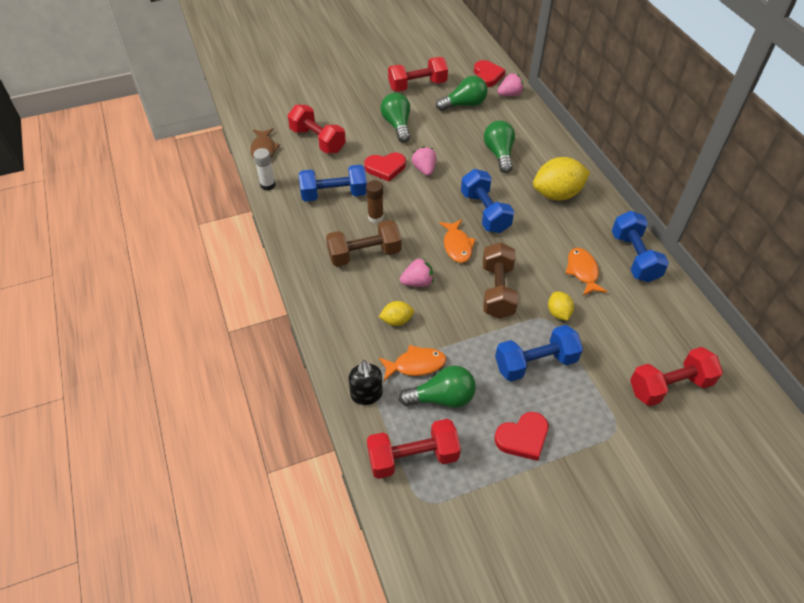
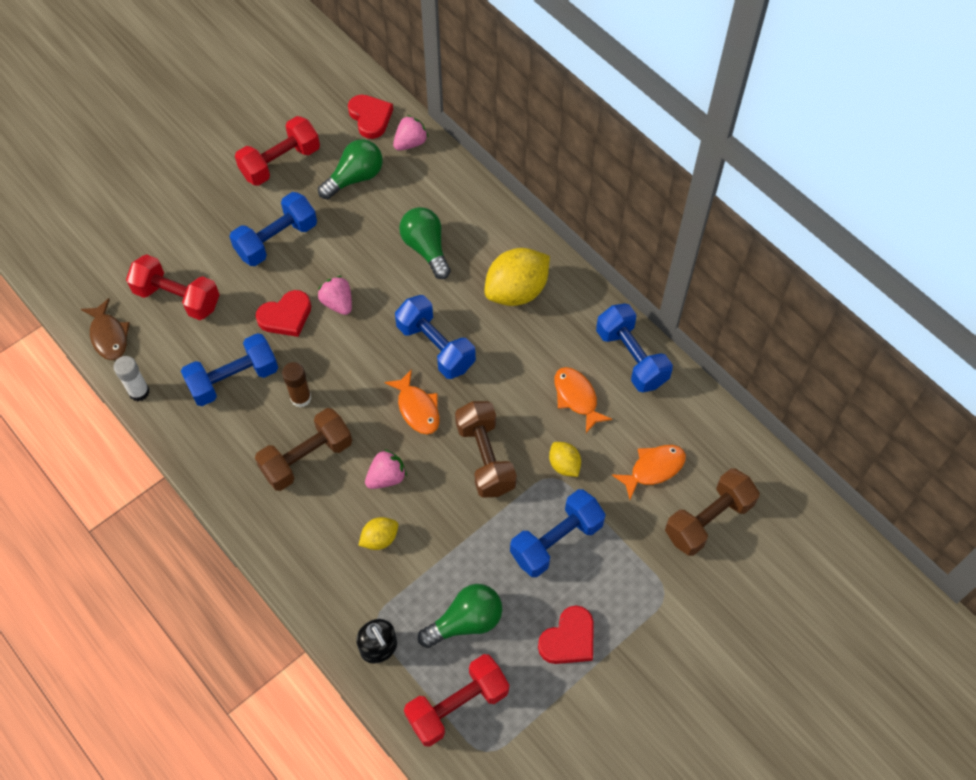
camera: 20 degrees left, 10 degrees up
orange fish [379,345,446,381] -> orange fish moved to [612,445,686,499]
green light bulb [380,93,410,142] -> blue dumbbell [229,192,317,266]
red dumbbell [630,347,723,406] -> brown dumbbell [665,468,760,556]

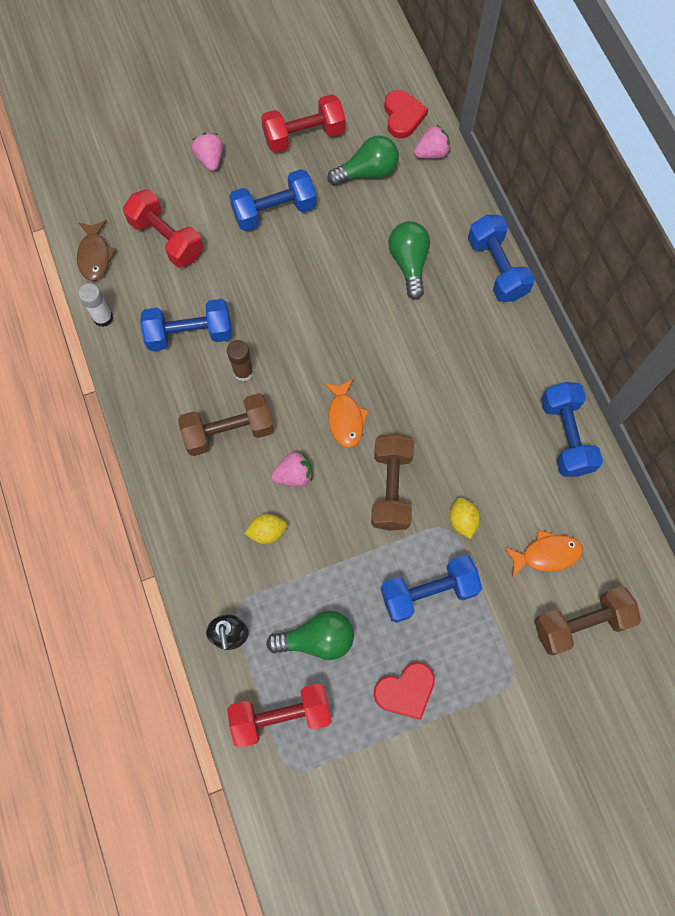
camera: 20 degrees right, 10 degrees up
red heart [256,290,311,337] -> none
pink strawberry [318,276,352,315] -> pink strawberry moved to [192,133,223,171]
blue dumbbell [395,295,476,379] -> blue dumbbell moved to [468,215,535,302]
yellow lemon [485,248,550,306] -> none
orange fish [555,367,612,433] -> none

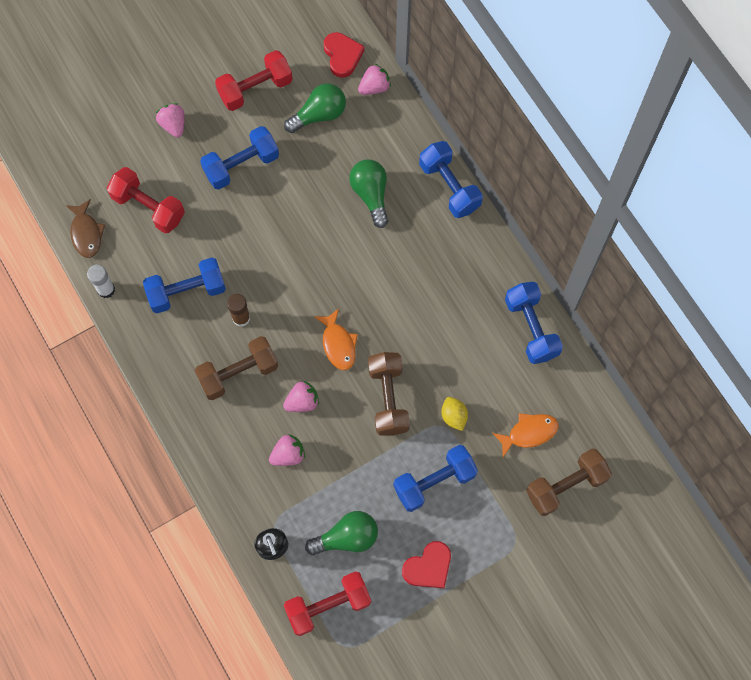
camera: 10 degrees left, 0 degrees up
yellow lemon [244,514,287,544] -> pink strawberry [269,434,305,466]

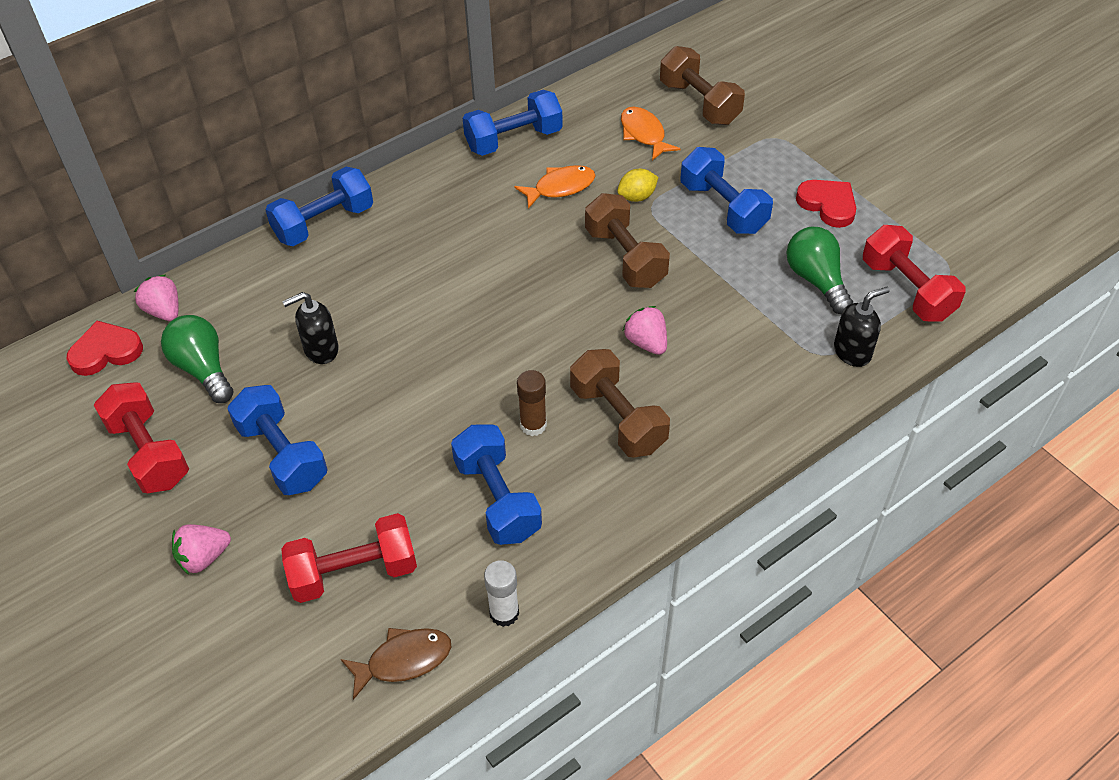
camera: 95 degrees left, 20 degrees down
red dumbbell [107,167,185,233] -> red dumbbell turned 45 degrees clockwise [282,513,417,603]
pink strawberry [269,434,305,466] -> none
orange fish [314,309,358,370] -> orange fish moved to [514,165,595,209]
green light bulb [349,159,388,228] -> none
brown dumbbell [368,352,410,436] -> brown dumbbell turned 75 degrees clockwise [585,193,670,288]
none -> black soap dispenser [282,292,339,364]

